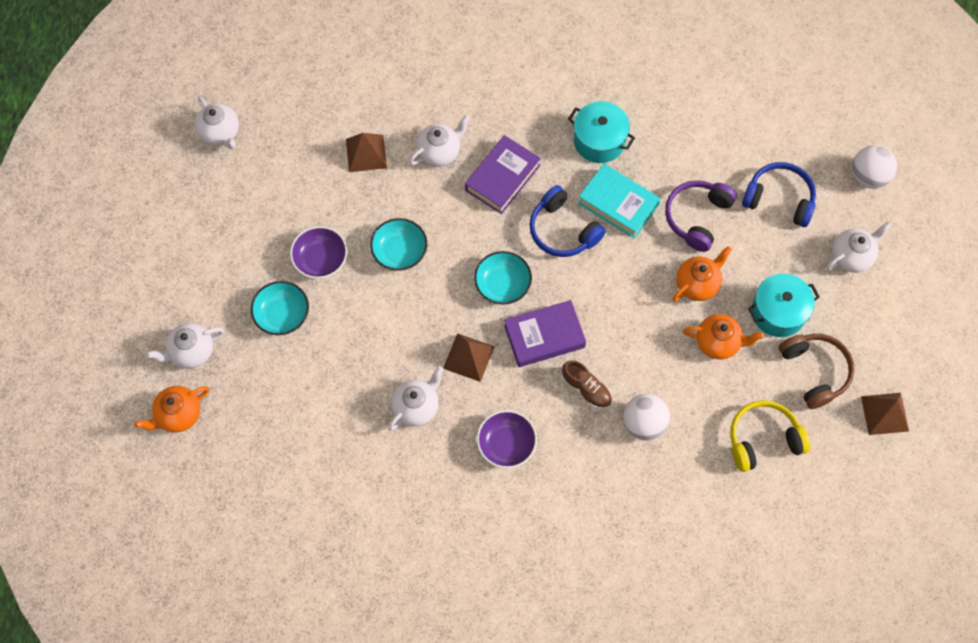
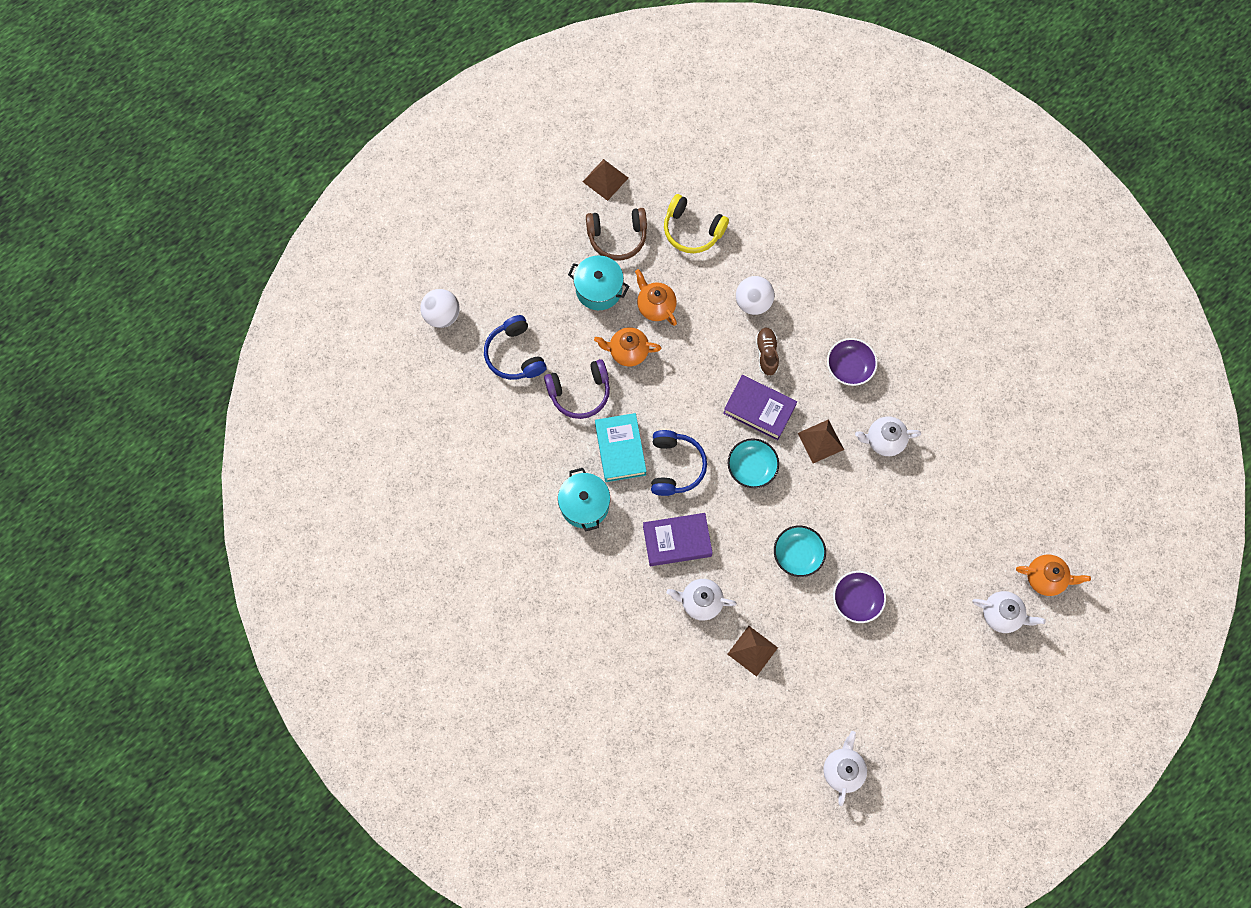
camera: 135 degrees left, 5 degrees up
turquoise bowl [251,281,309,335] -> none
brown headphones [779,334,855,409] -> brown headphones turned 120 degrees counterclockwise [586,208,647,261]
white teapot [827,222,892,273] -> none

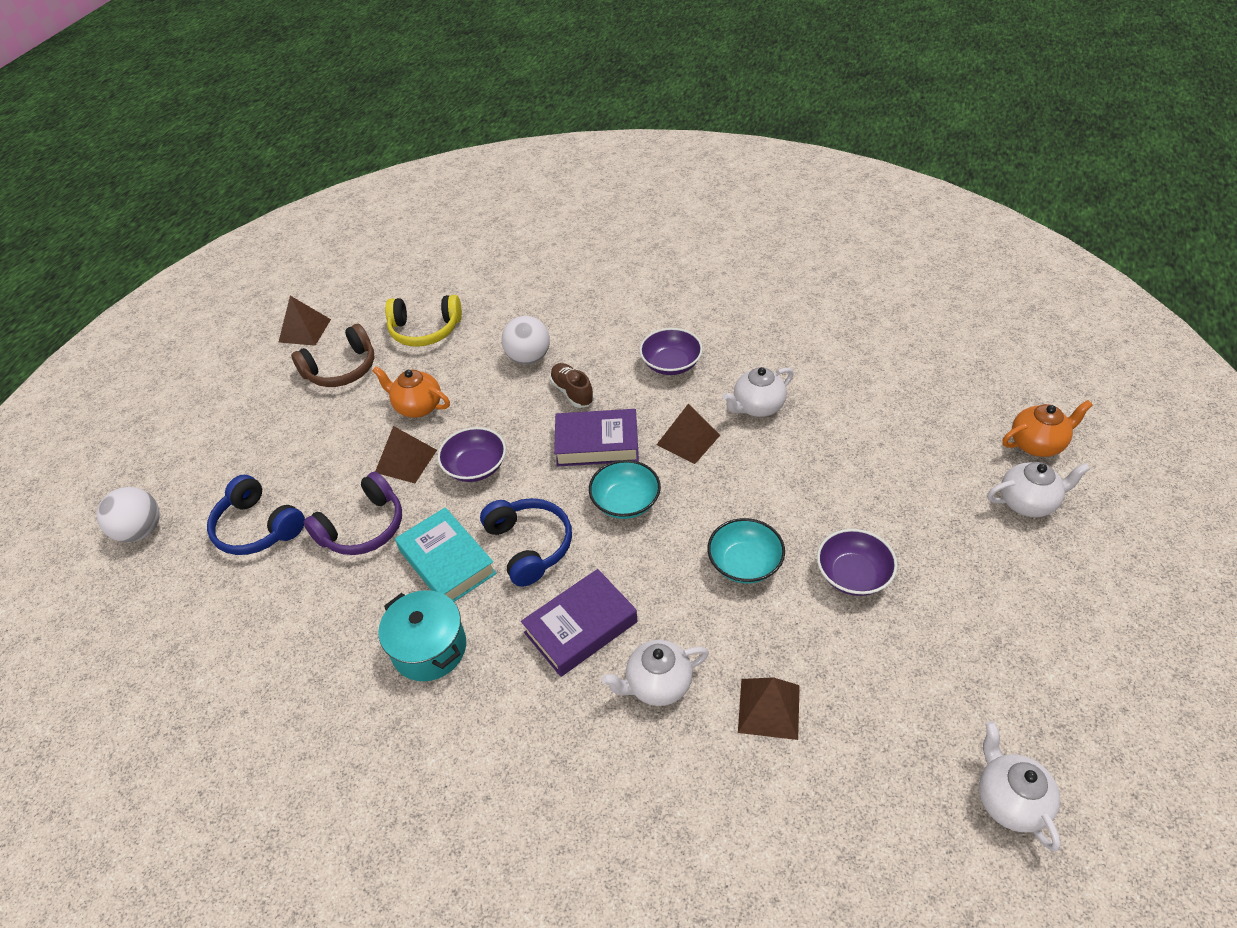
camera: 25 degrees left, 25 degrees down
turquoise pot [568,255,629,310] -> none
orange teapot [594,327,661,367] -> brown pyramid [375,426,437,483]
none -> purple bowl [437,427,506,482]

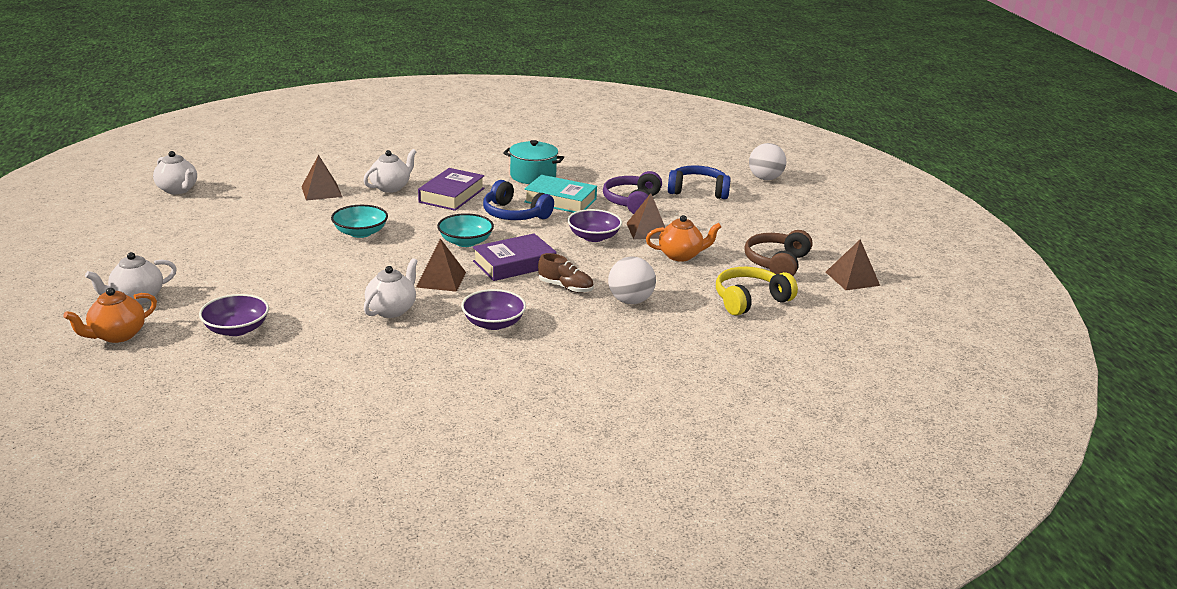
camera: 145 degrees right, 20 degrees down
purple bowl [817,529,897,596] -> purple bowl moved to [199,294,269,336]

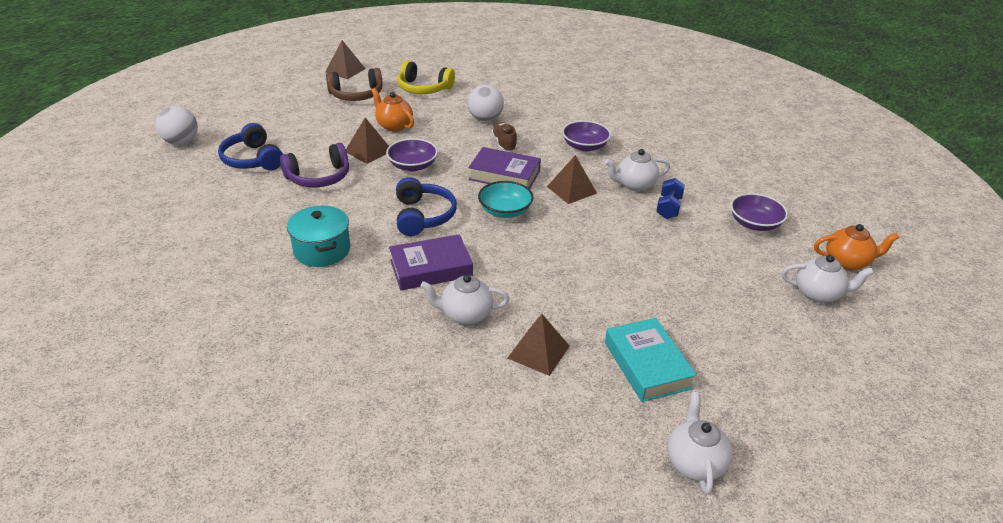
camera: 130 degrees left, 10 degrees up
turquoise bowl [331,205,388,238] -> none
turquoise book [524,175,597,213] -> turquoise book moved to [605,318,697,402]
none -> blue dumbbell [656,178,685,219]

